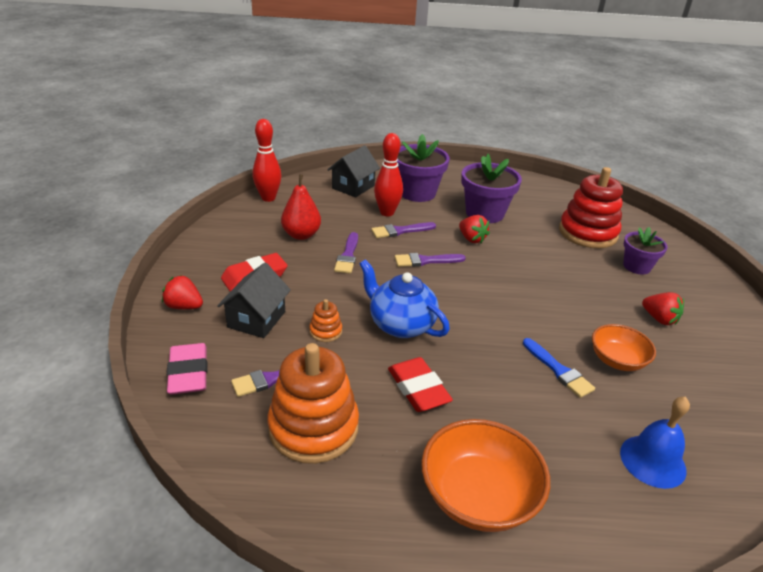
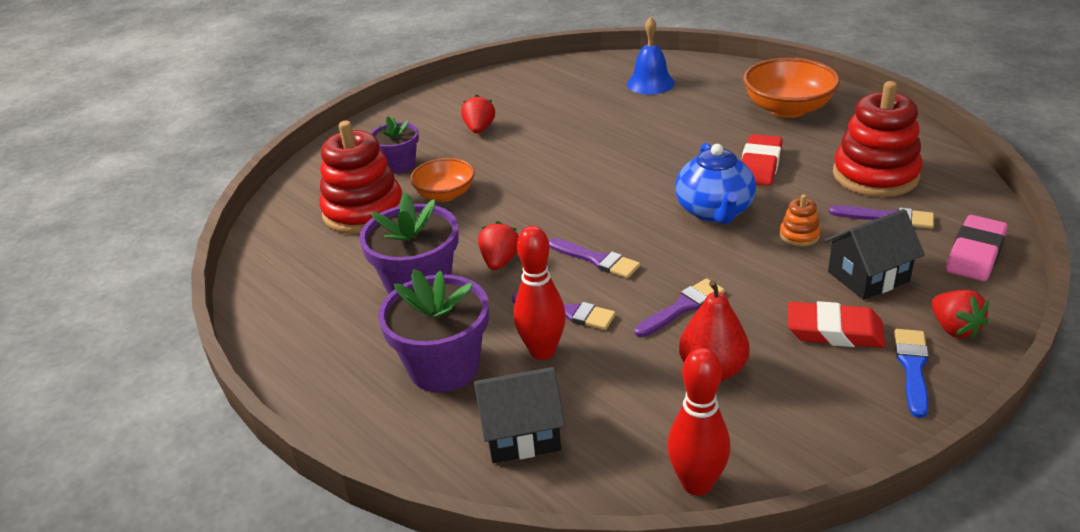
camera: 130 degrees left, 0 degrees up
orange stacking toy [268,343,359,464] -> red stacking toy [833,81,923,197]
blue brush [523,338,595,398] -> blue brush moved to [895,329,929,418]
orange bowl [592,324,656,371] -> orange bowl moved to [410,158,475,202]

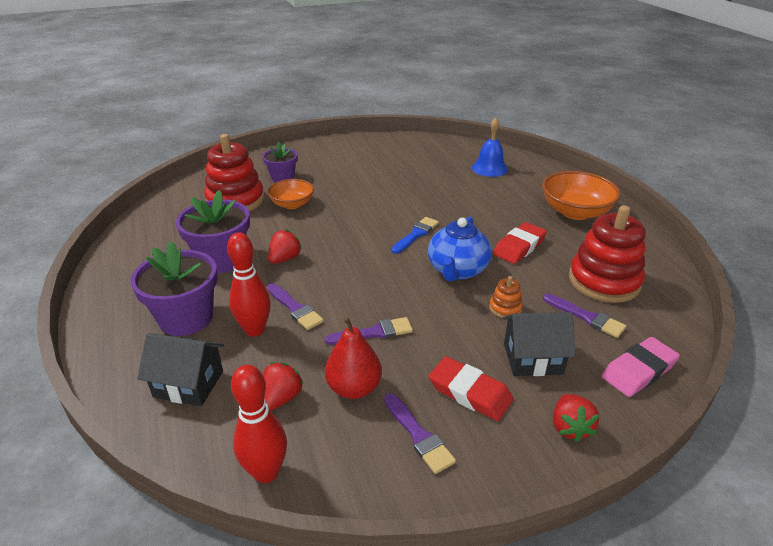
camera: 20 degrees right, 0 degrees up
red strawberry [461,95,495,133] -> red strawberry moved to [263,362,304,410]
purple brush [549,238,640,278] -> purple brush moved to [384,393,456,474]
blue brush [895,329,929,418] -> blue brush moved to [391,217,439,254]

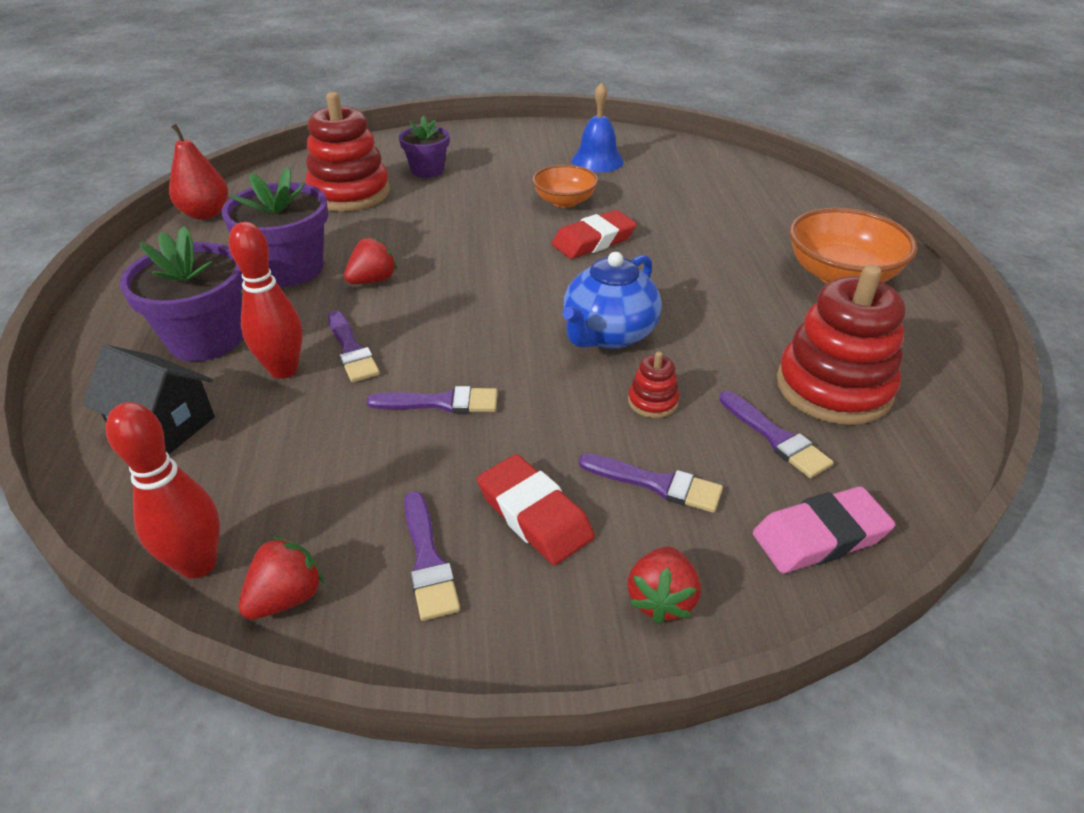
camera: 15 degrees right, 5 degrees up
red strawberry [263,362,304,410] -> red strawberry moved to [238,536,324,620]
orange bowl [267,179,314,209] -> orange bowl moved to [532,165,598,208]
red pear [325,316,382,399] -> red pear moved to [169,124,228,220]
blue brush [391,217,439,254] -> none
blue bell [472,118,508,177] -> blue bell moved to [572,82,624,172]
orange stacking toy [489,276,523,318] -> red stacking toy [628,352,679,418]
red eraser [493,222,547,264] -> red eraser moved to [552,210,637,259]
black house [503,312,576,376] -> purple brush [579,454,723,513]

